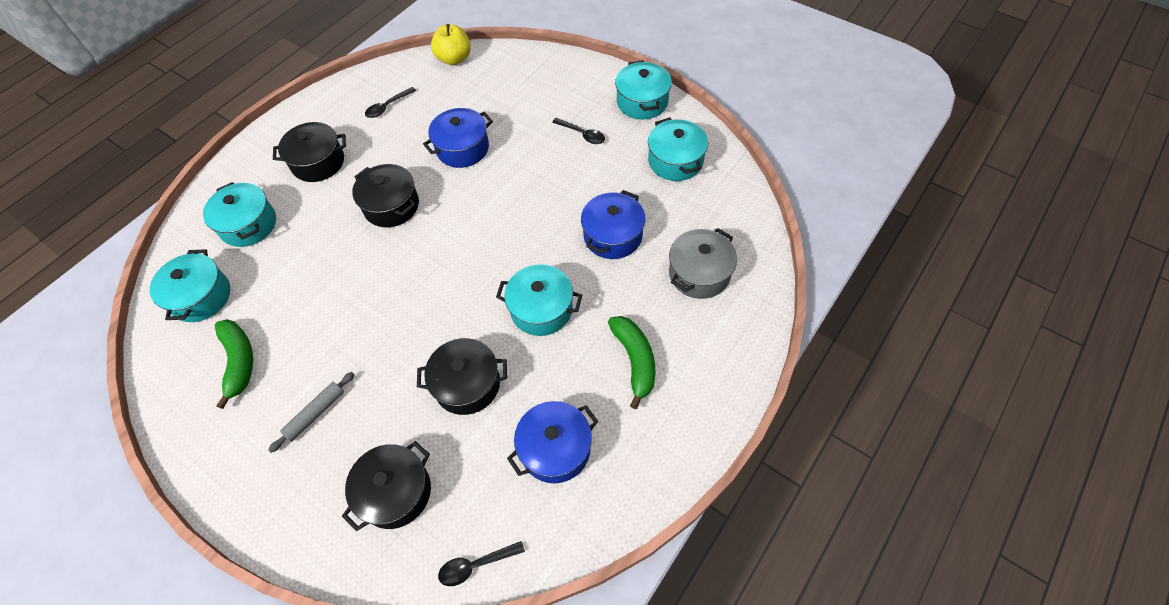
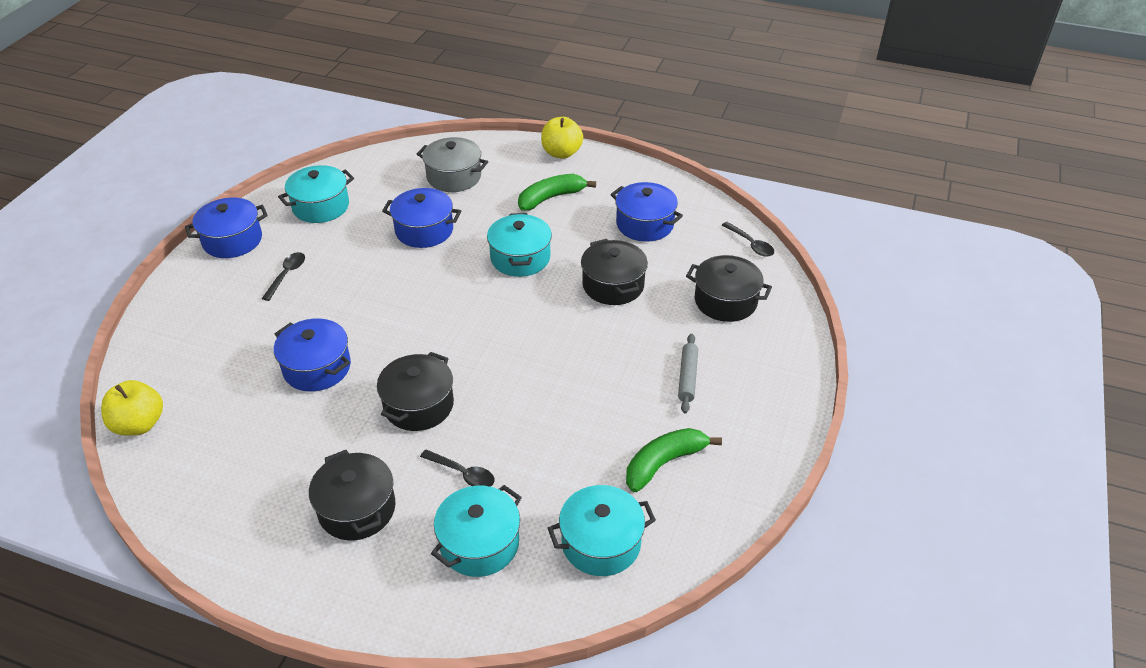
camera: 110 degrees left, 15 degrees down
grey rolling pin [268,372,355,453] -> grey rolling pin turned 75 degrees clockwise [678,334,698,414]
black spoon [365,87,416,118] -> black spoon moved to [420,449,495,487]
turquoise pot [615,60,672,120] -> blue pot [185,197,268,258]
none -> yellow apple [541,117,583,159]

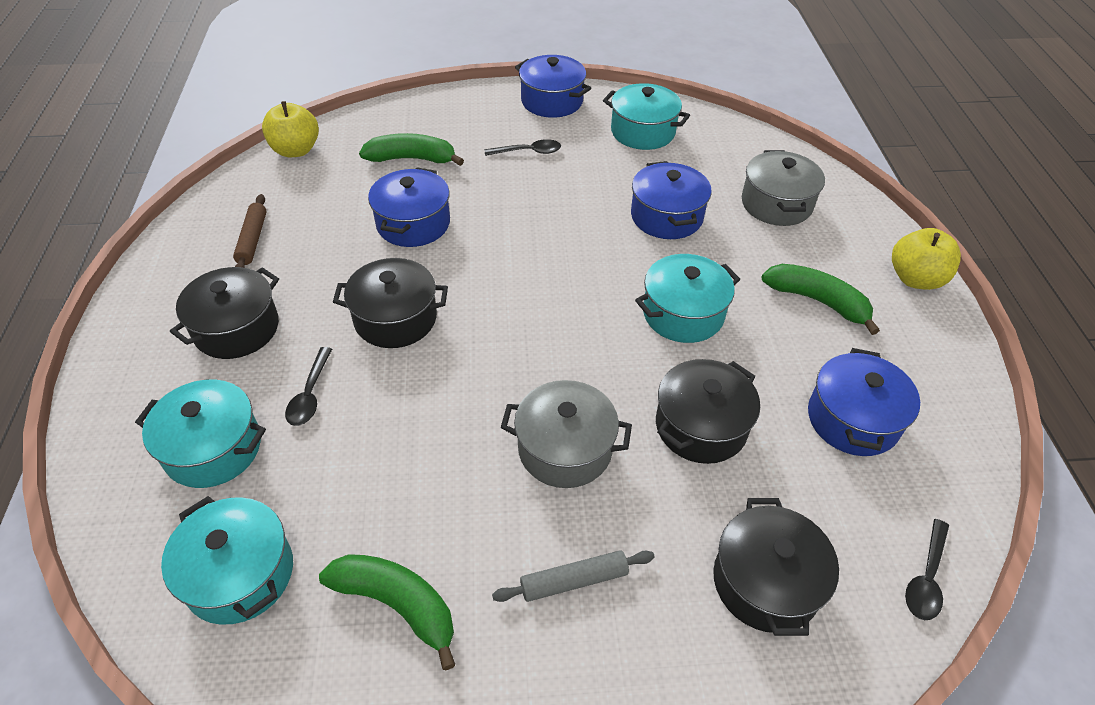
camera: 65 degrees right, 5 degrees up
none -> brown rolling pin [233,194,267,268]
none -> green banana [359,133,464,166]
none -> grey pot [501,380,632,488]

